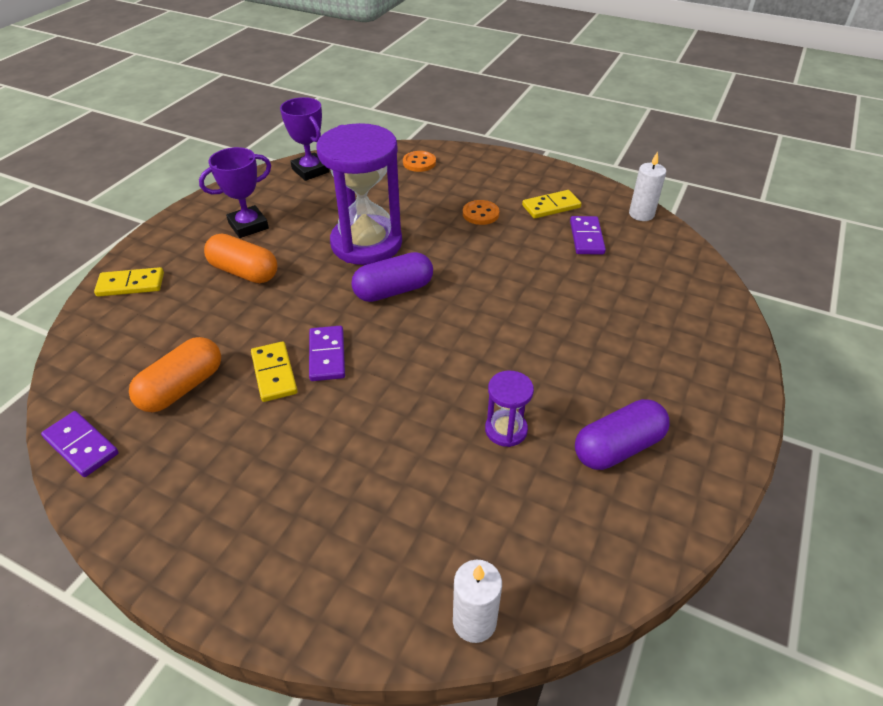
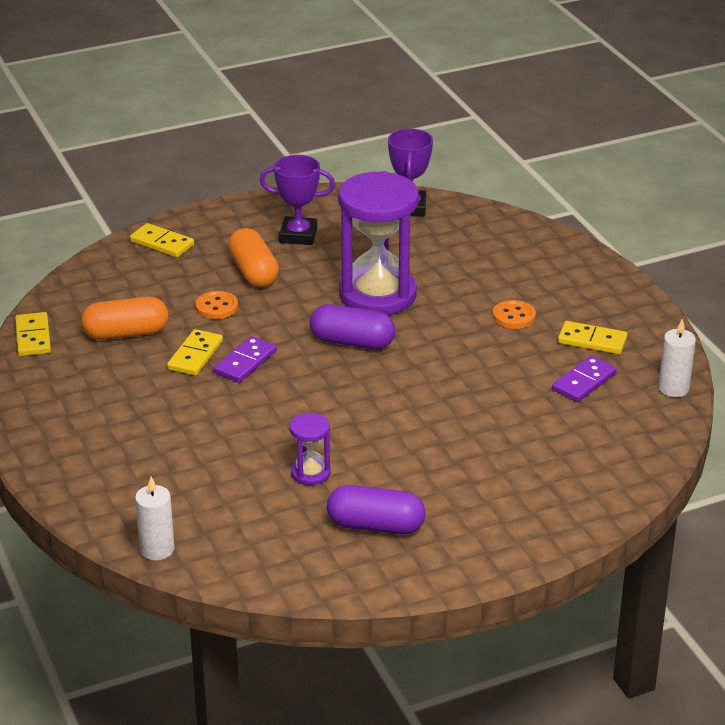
camera: 40 degrees right, 10 degrees down
purple domino [41,411,119,477] -> yellow domino [15,312,51,356]
orange button [403,151,436,172] -> orange button moved to [195,291,238,319]

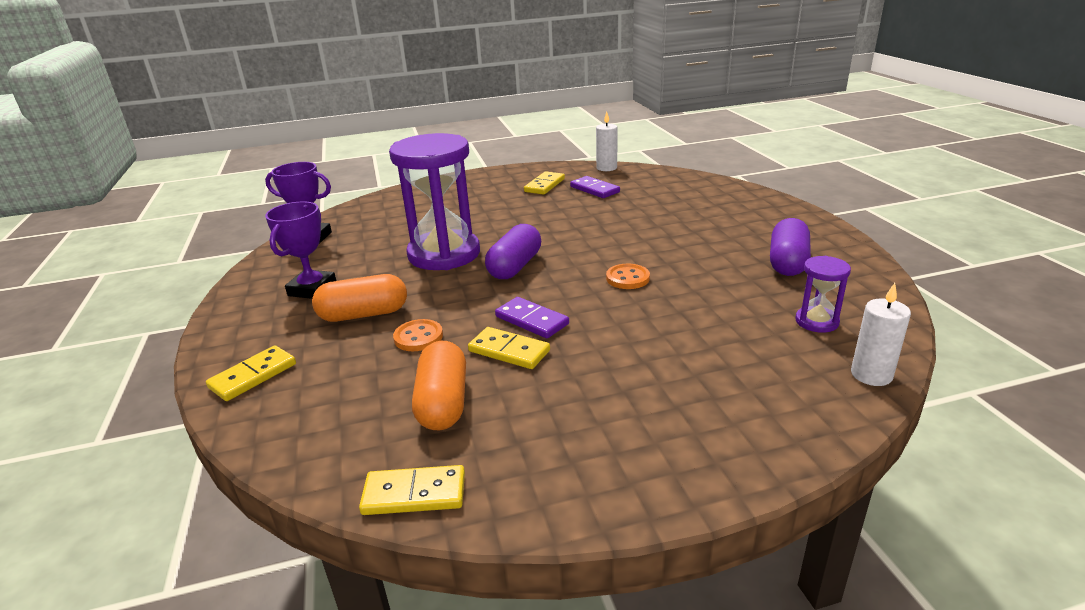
camera: 80 degrees left, 5 degrees down
purple hourglass [290,413,331,485] -> purple hourglass moved to [795,256,851,333]
orange button [493,300,536,329] -> orange button moved to [606,264,650,289]

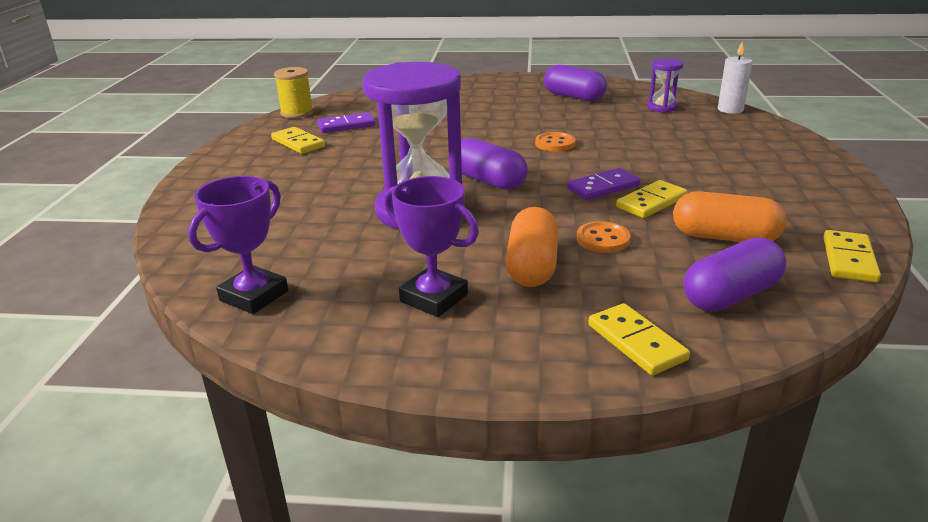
camera: 70 degrees left, 0 degrees up
white candle [596,111,618,171] -> yellow spool [274,67,314,118]
none -> purple capsule [684,237,786,312]

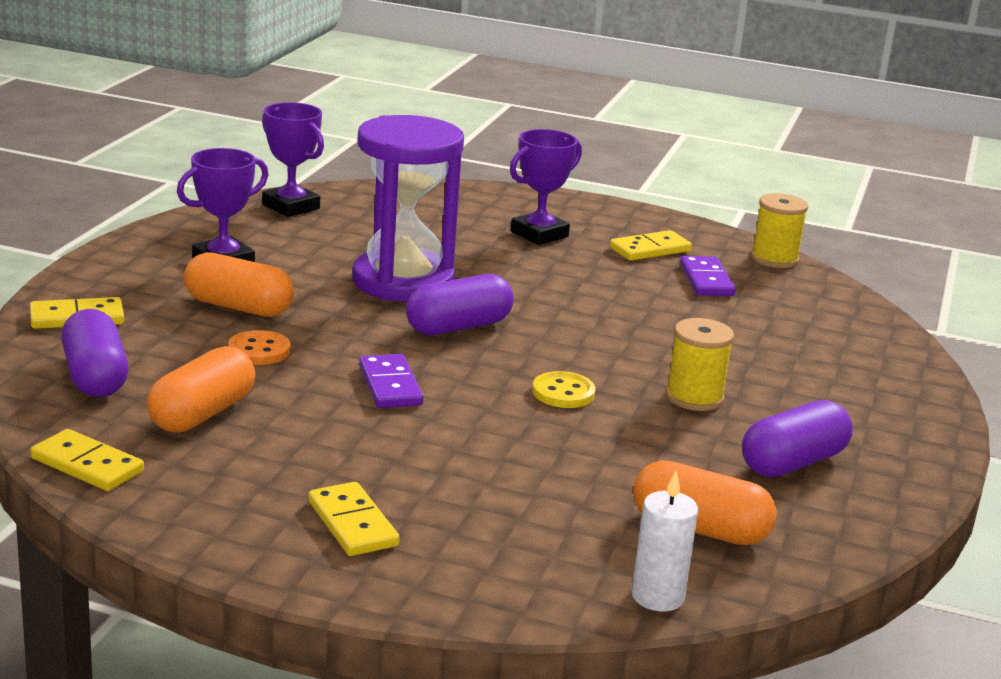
camera: 100 degrees right, 5 degrees down
orange button [535,132,576,152] -> yellow button [532,371,596,408]
yellow domino [616,180,687,218] -> yellow domino moved to [308,482,400,556]
purple hourglass [647,58,683,113] -> orange capsule [633,461,777,545]
none -> purple trophy [510,129,582,245]
none -> yellow spool [666,318,734,411]

